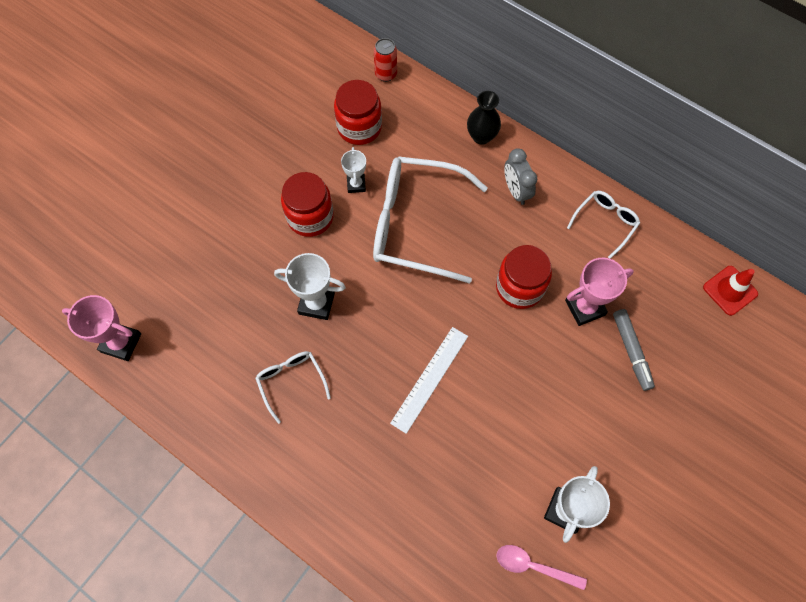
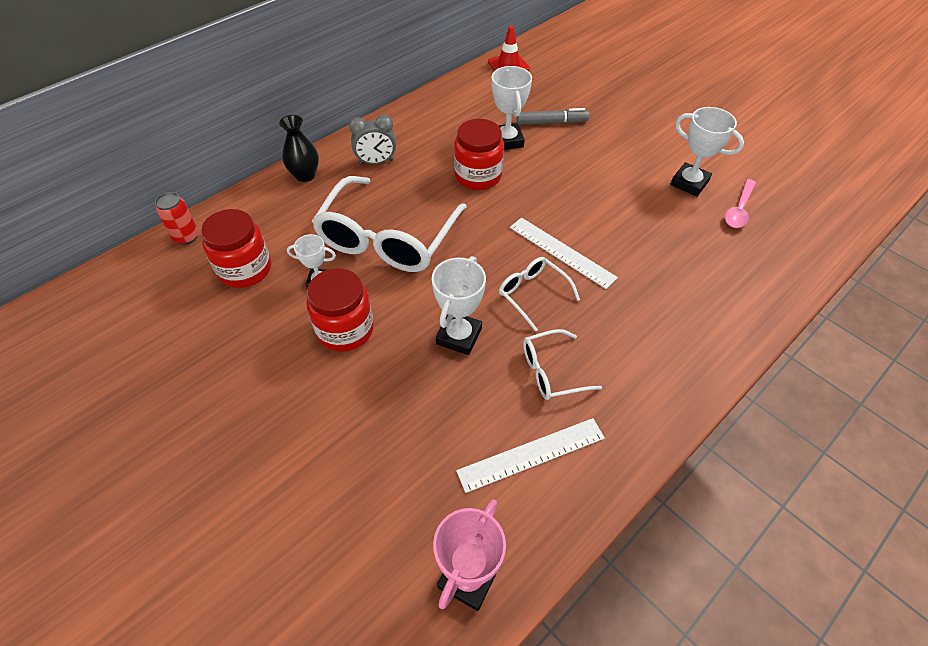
camera: 80 degrees left, 15 degrees down
pink trophy [565,258,634,326] -> white trophy [492,66,532,150]
white glasses [567,191,640,259] -> white glasses moved to [499,257,580,332]
none -> white ruler [456,418,605,493]

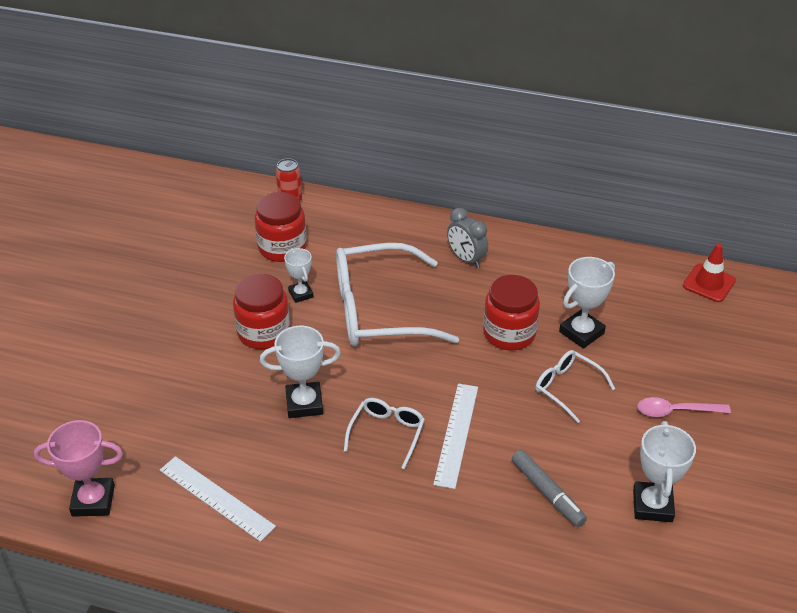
camera: 60 degrees right, 10 degrees down
black vase [279,115,319,182] -> none
grey marker [516,108,589,125] -> grey marker moved to [512,450,587,527]
white glasses [523,329,602,400] -> white glasses moved to [535,350,615,423]
pink spoon [725,179,756,228] -> pink spoon moved to [637,397,731,417]

